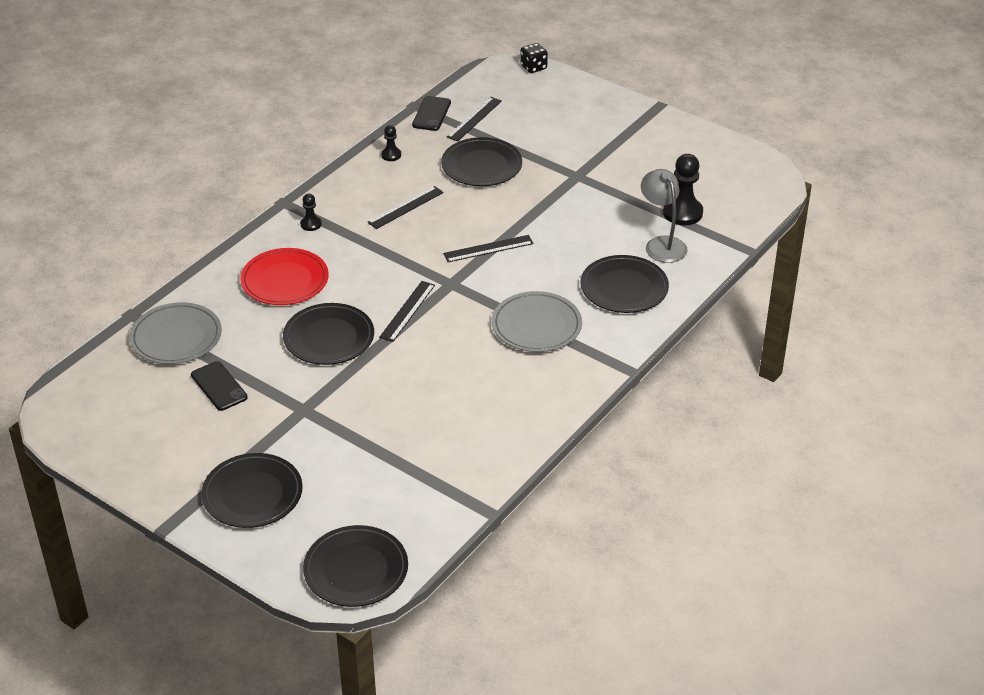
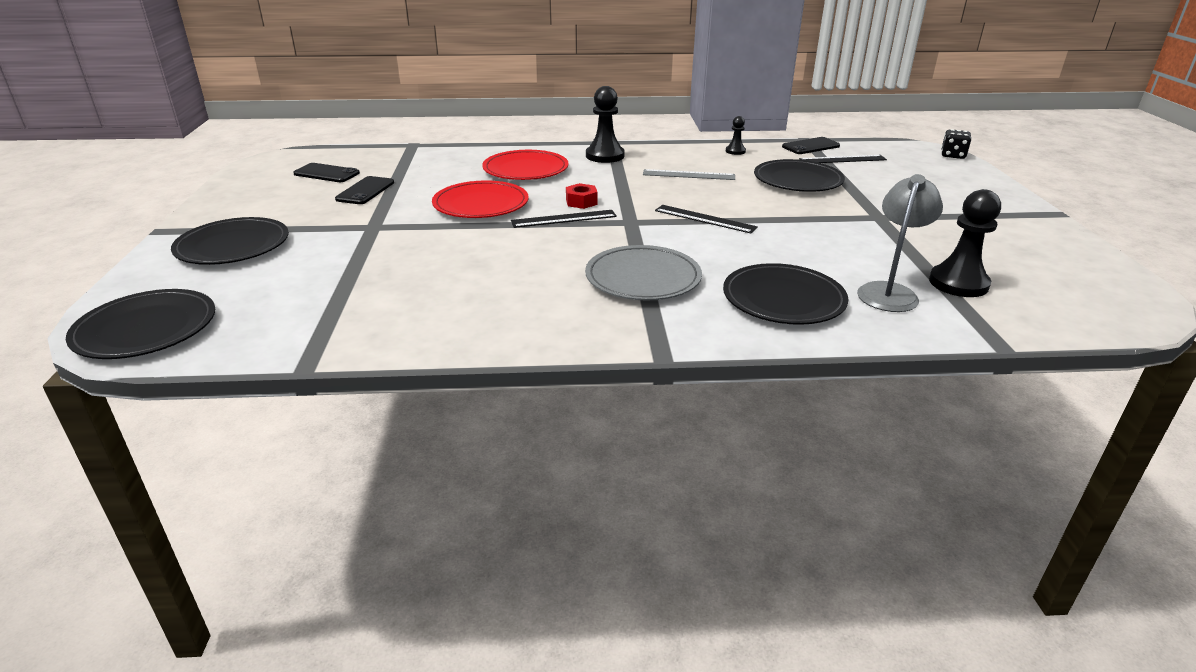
camera: 50 degrees right, 10 degrees down
grey plate [130,302,222,364] -> none
black plate [283,303,374,365] -> red plate [432,180,529,218]
black pawn [300,194,322,231] -> black pawn [586,86,625,163], size x1.90
black ruler [367,186,444,229] -> grey ruler [643,169,735,180]
none -> black phone [293,163,360,182]
none -> red nut [566,183,597,209]

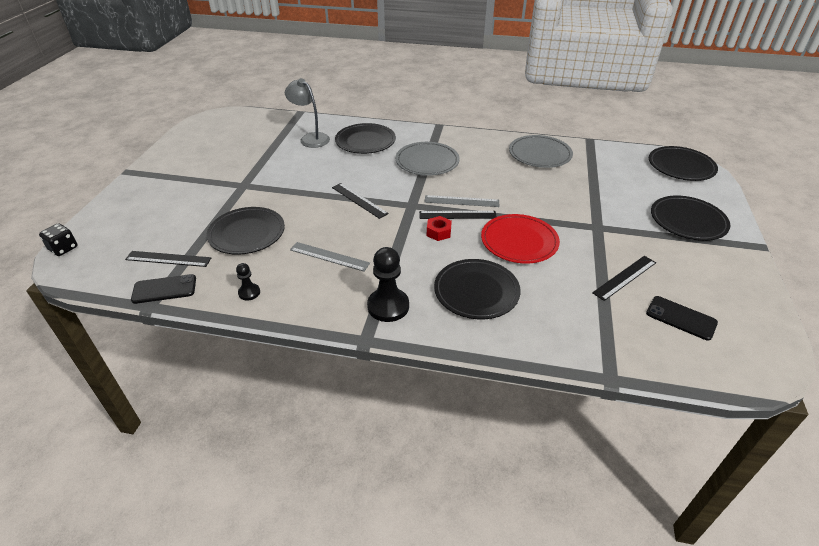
camera: 165 degrees left, 10 degrees up
black phone [335,176,394,204] -> black ruler [592,256,656,301]
red plate [482,150,568,180] -> black plate [434,259,521,319]
grey lamp [857,174,943,312] -> grey lamp turned 90 degrees clockwise [285,78,330,148]
black pawn [929,189,1001,297] -> none
none -> grey ruler [425,195,499,207]
none -> grey plate [509,135,573,168]

